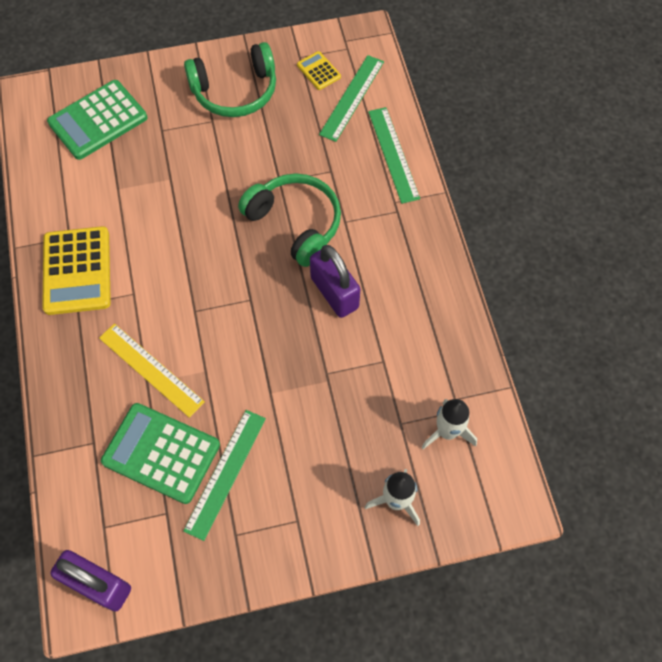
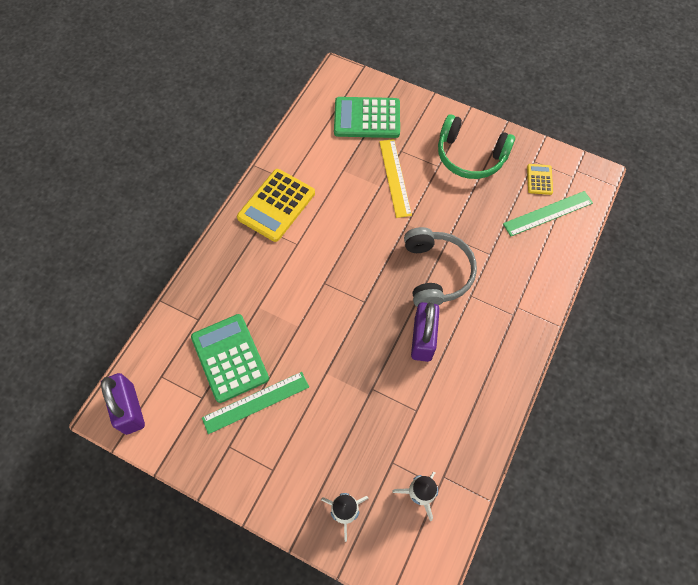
camera: 40 degrees right, 0 degrees up
yellow ruler [99,323,205,418] -> yellow ruler moved to [379,139,412,218]
green headphones [238,173,341,267] -> grey headphones [404,227,477,307]
green ruler [368,107,420,204] -> none

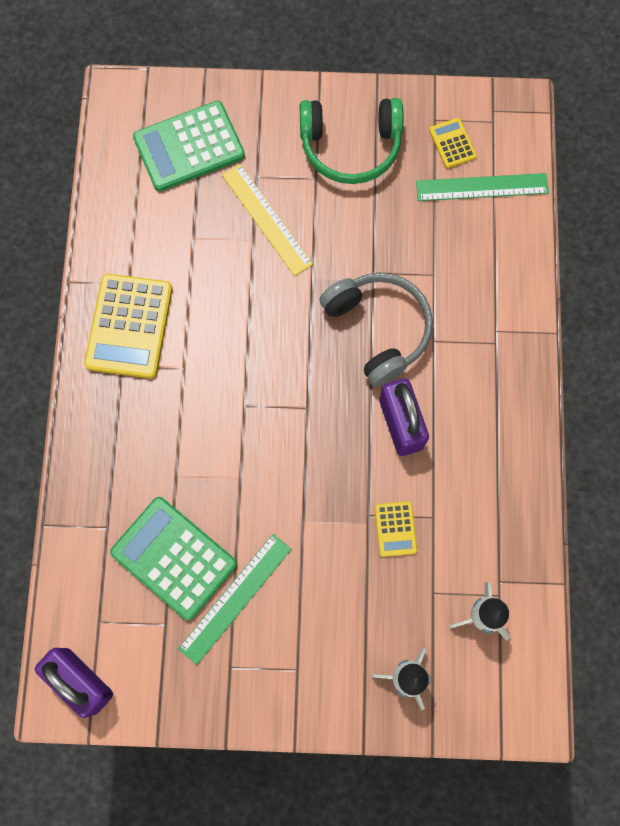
camera: 25 degrees left, 10 degrees up
green ruler [503,191,593,236] -> green ruler turned 45 degrees clockwise [416,173,549,201]
none -> yellow calculator [375,501,417,557]

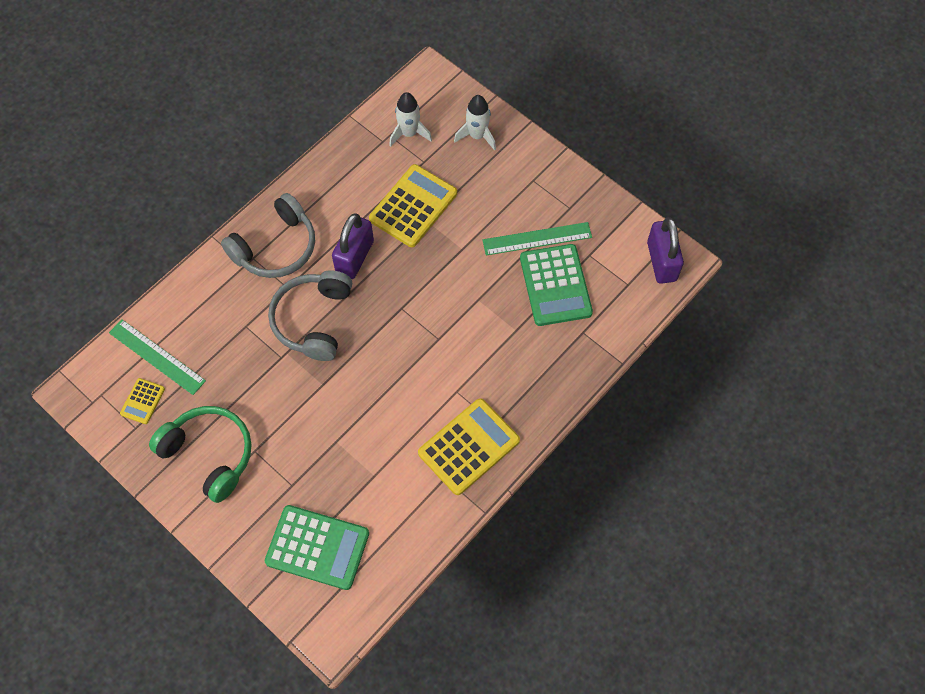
camera: 140 degrees left, 10 degrees down
yellow ruler [222,164,313,276] -> none
yellow calculator [375,501,417,557] -> yellow calculator [369,164,457,247], size x2.03
none -> grey headphones [221,193,315,278]

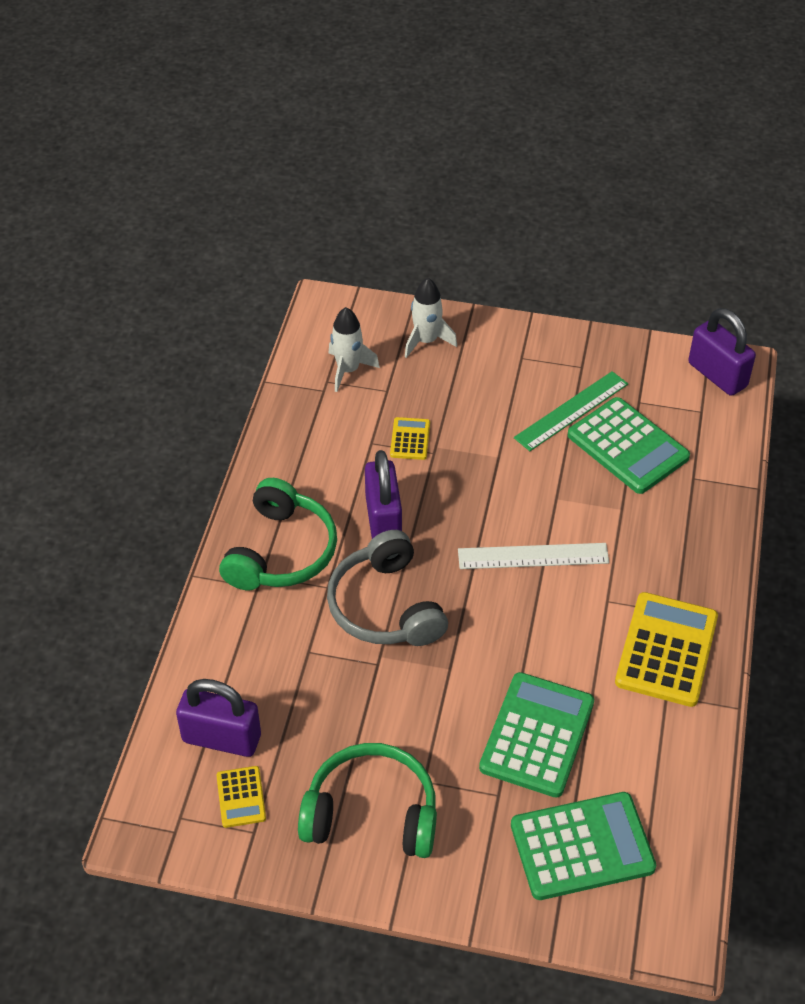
camera: 30 degrees left, 15 degrees down
green ruler [109,319,206,395] -> purple padlock [176,679,261,757]
grey headphones [221,193,315,278] -> green headphones [219,478,337,590]
yellow calculator [369,164,457,247] -> yellow calculator [390,417,430,460], size x0.49
none -> white ruler [458,543,609,569]
none -> green calculator [479,672,594,798]

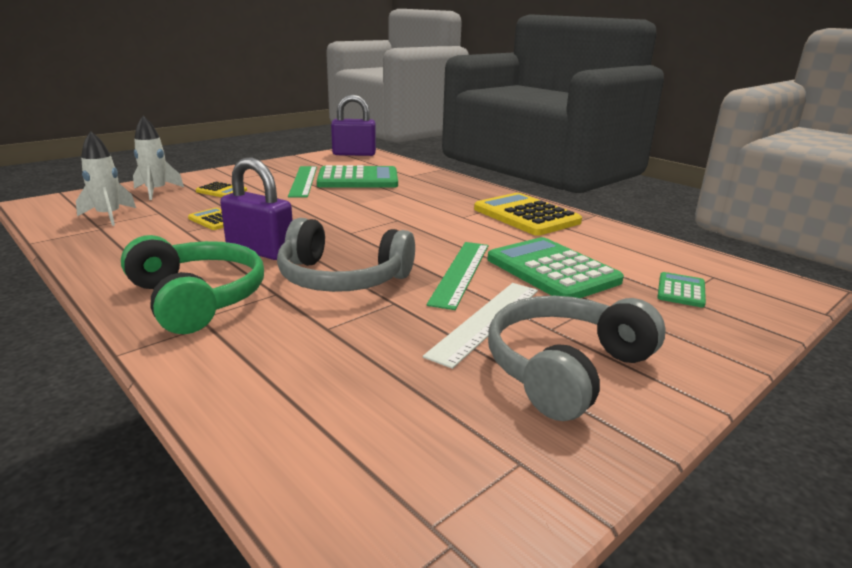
camera: 55 degrees left, 25 degrees down
purple padlock [176,679,261,757] -> none
yellow calculator [216,766,266,828] -> yellow calculator moved to [196,182,247,197]
green headphones [298,743,437,858] -> grey headphones [488,296,666,421]
white ruler [458,543,609,569] -> white ruler moved to [423,283,538,369]
green calculator [511,792,656,900] -> green calculator [657,272,706,308], size x0.49
none -> green ruler [427,242,488,310]

